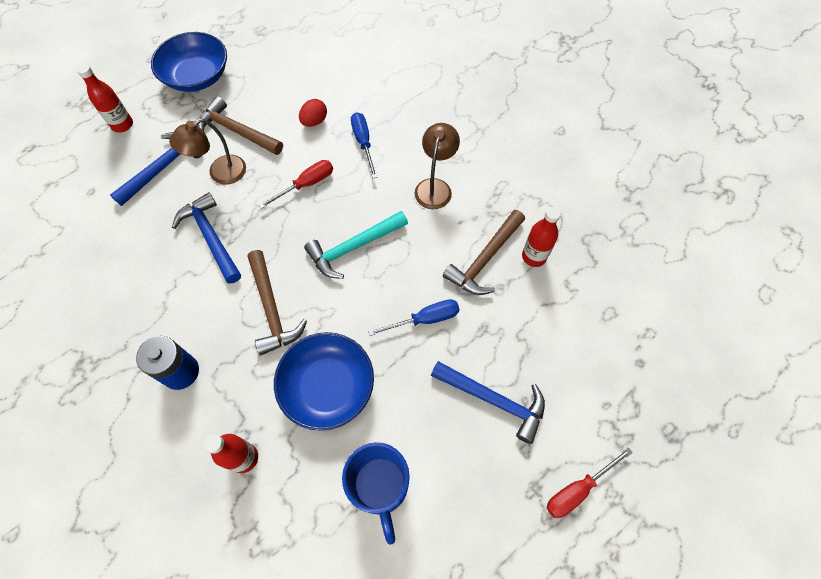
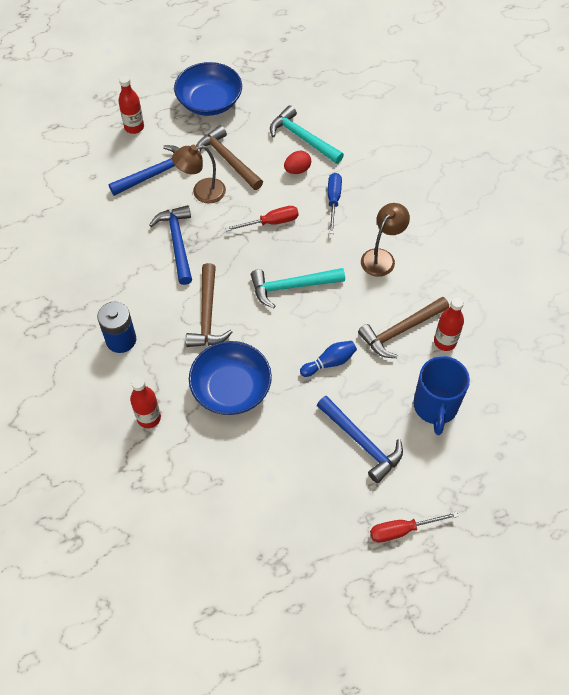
camera: 20 degrees right, 5 degrees down
blue mug [342,442,410,545] -> blue mug moved to [413,356,470,435]
blue screwdriver [368,299,460,336] -> blue bowling pin [300,341,357,377]
none -> turquoise hammer [270,105,344,164]

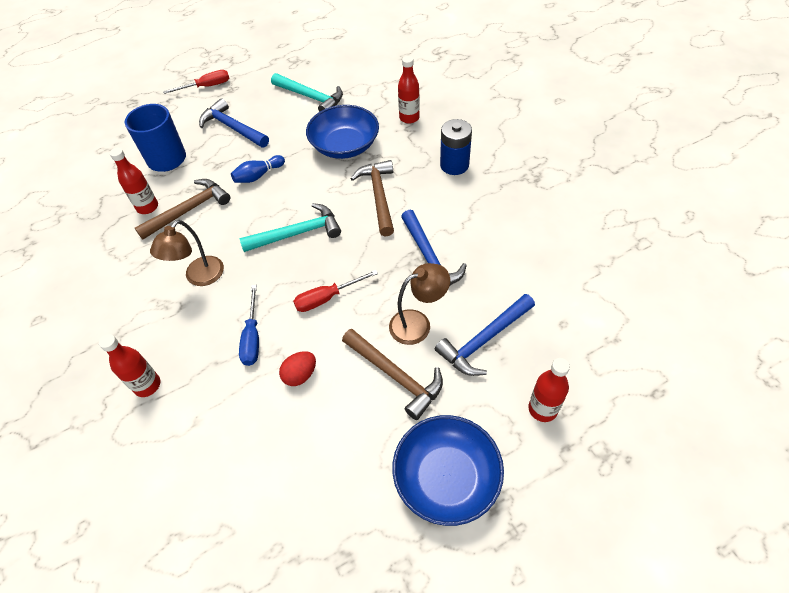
camera: 175 degrees right, 5 degrees down
turquoise hammer [270,105,344,164] -> turquoise hammer moved to [271,73,343,112]
none -> red bottle [99,334,160,397]

